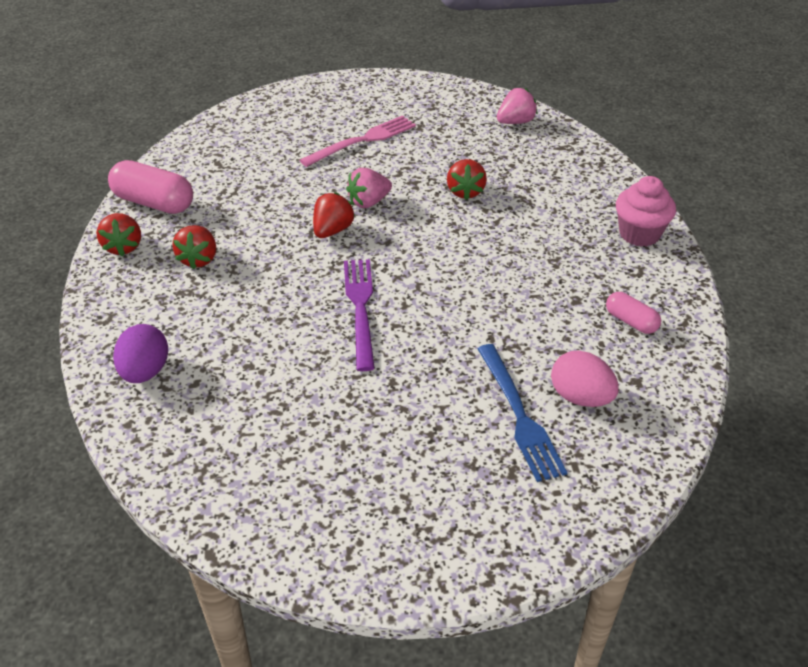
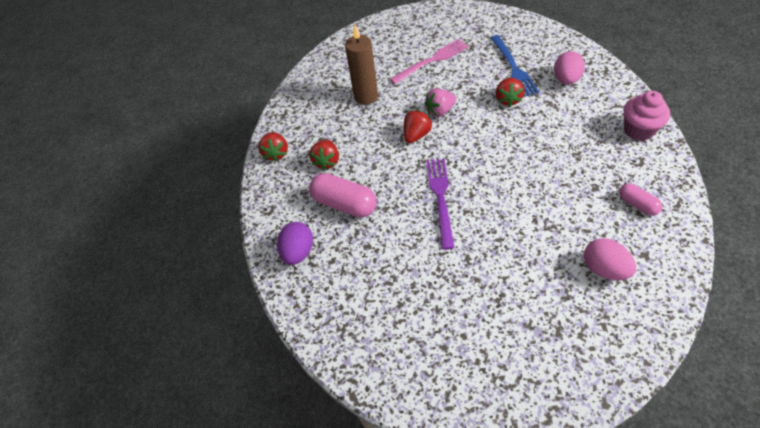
camera: 10 degrees right, 10 degrees up
pink capsule [108,160,193,214] -> pink capsule moved to [309,173,377,218]
blue fork [477,344,568,482] -> blue fork moved to [490,35,539,97]
pink strawberry [497,88,537,124] -> none
none -> brown candle [345,25,378,105]
none -> pink egg [554,51,585,85]

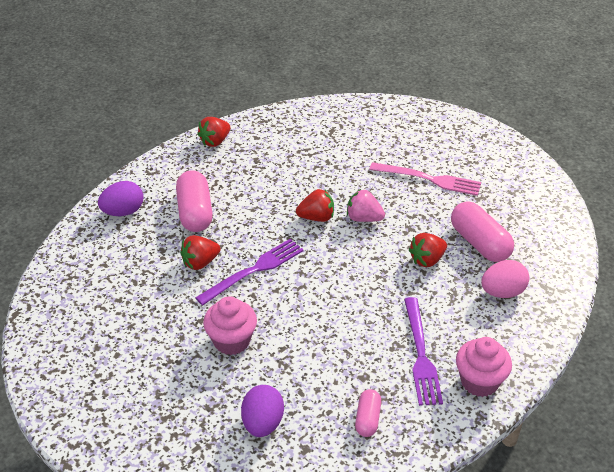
camera: 45 degrees right, 10 degrees down
red strawberry [309,140,339,170] -> red strawberry moved to [180,235,220,270]
brown candle [345,25,378,105] -> none
blue fork [490,35,539,97] -> pink capsule [451,202,514,262]
pink egg [584,238,636,280] -> purple egg [241,385,284,437]
none -> pink cupcake [203,296,257,355]
none -> purple fork [404,297,443,406]

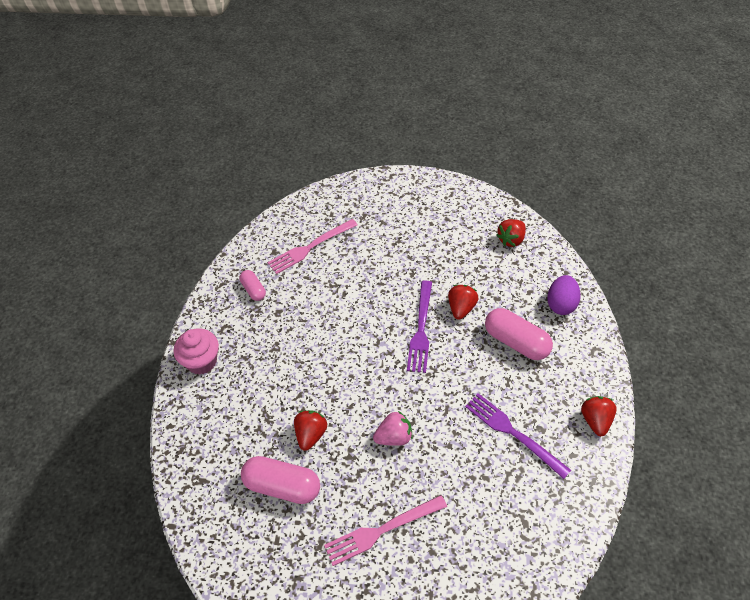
camera: 140 degrees right, 10 degrees up
pink cupcake [203,296,257,355] -> none
purple egg [241,385,284,437] -> pink fork [267,219,357,274]
red strawberry [296,189,334,222] -> red strawberry moved to [496,219,526,247]
purple fork [404,297,443,406] -> purple fork moved to [465,393,571,479]
pink egg [481,260,529,298] -> none

